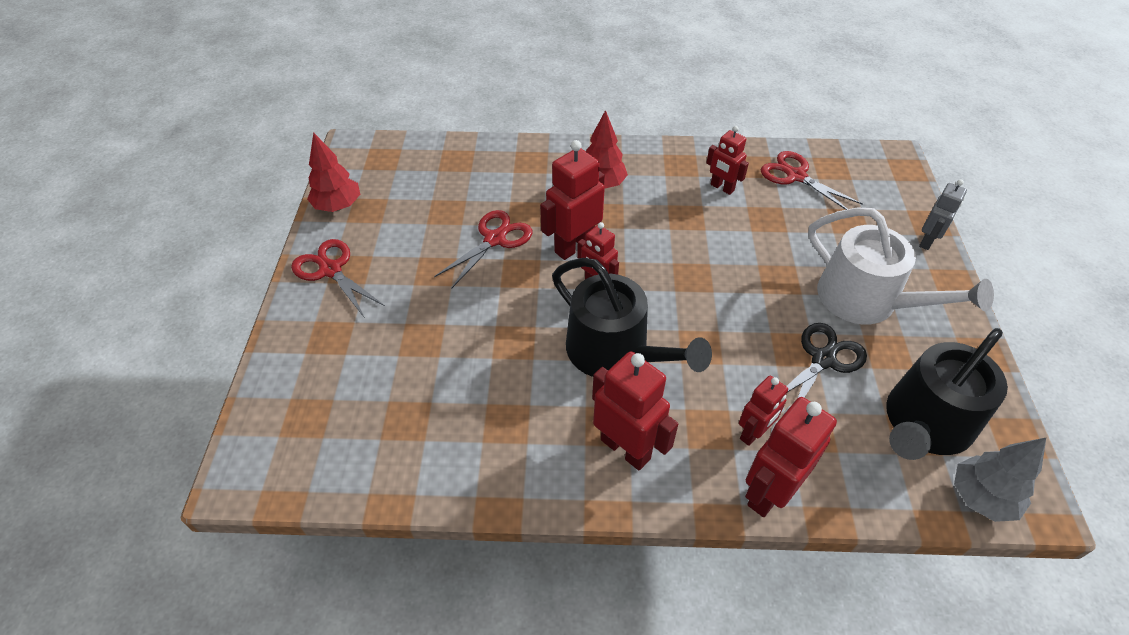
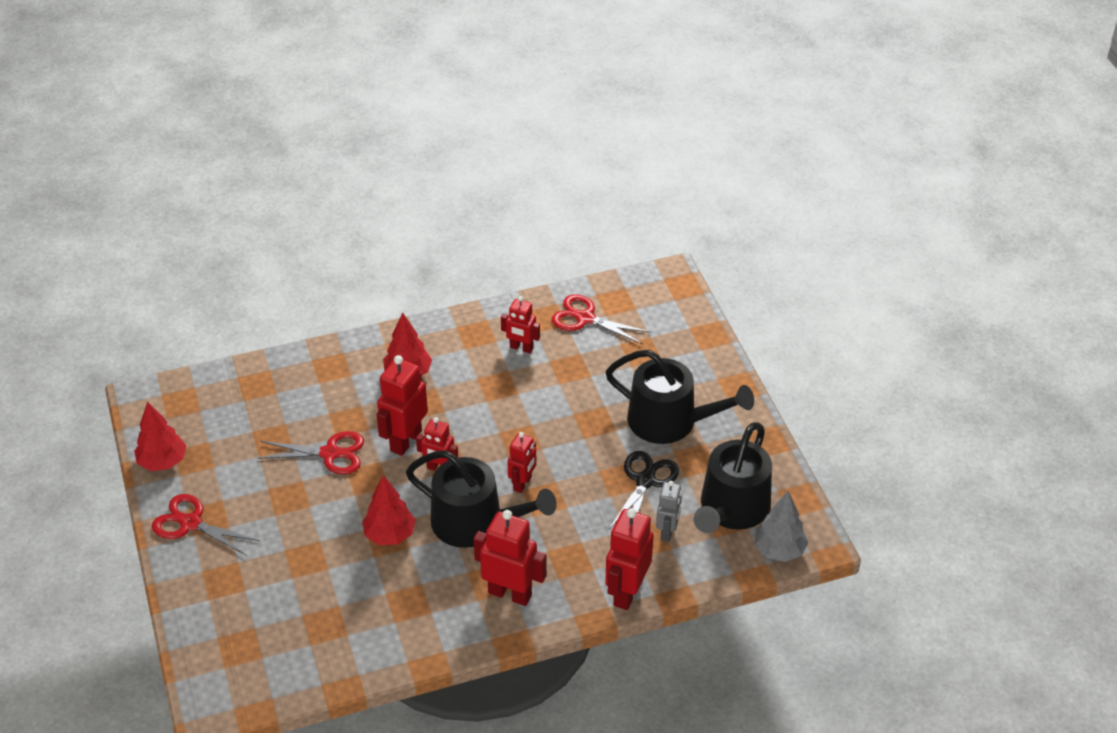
camera: 20 degrees left, 5 degrees down
red scissors [434,210,532,289] -> red scissors turned 75 degrees clockwise [257,431,364,474]
red robot [739,376,788,446] -> red robot moved to [507,432,536,493]
white watering can [808,207,994,324] -> black watering can [605,350,754,444]
grey robot [919,179,967,250] -> grey robot moved to [656,481,682,542]
none -> red tree [362,475,416,545]

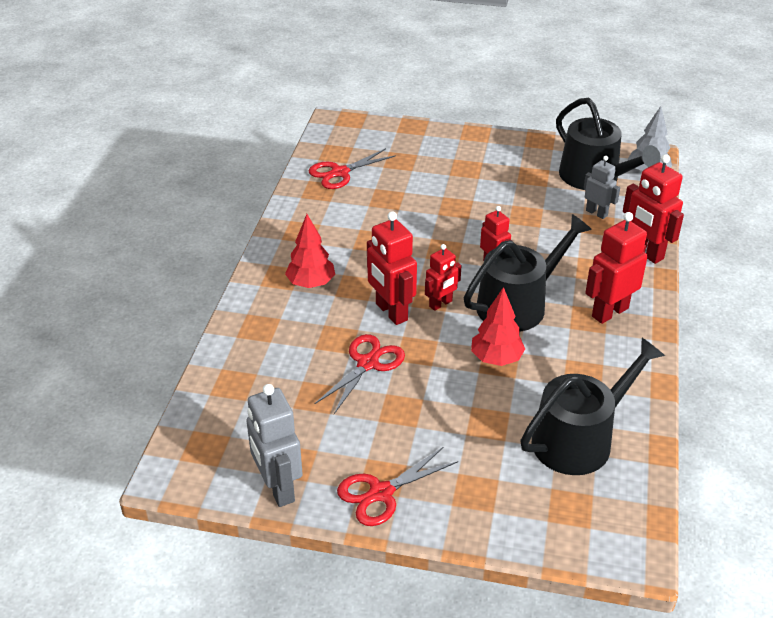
camera: 60 degrees left, 5 degrees down
red tree [134,402,187,471] -> grey robot [247,384,303,507]
red robot [501,296,540,353] -> none
black watering can [605,350,754,444] -> black watering can moved to [520,338,665,475]
black scissors [609,451,679,529] -> none

